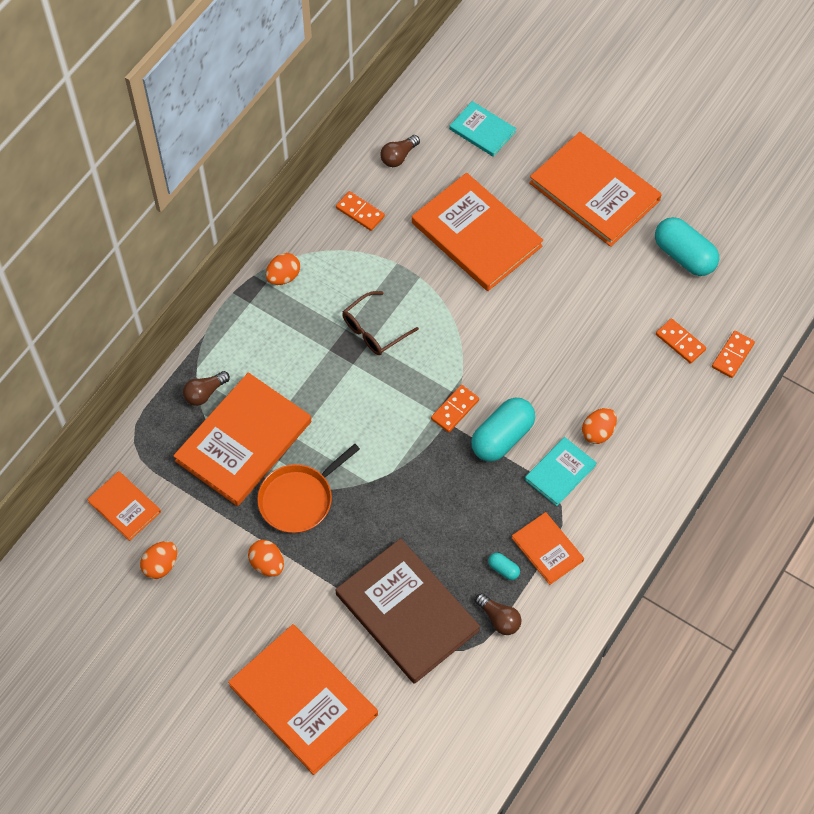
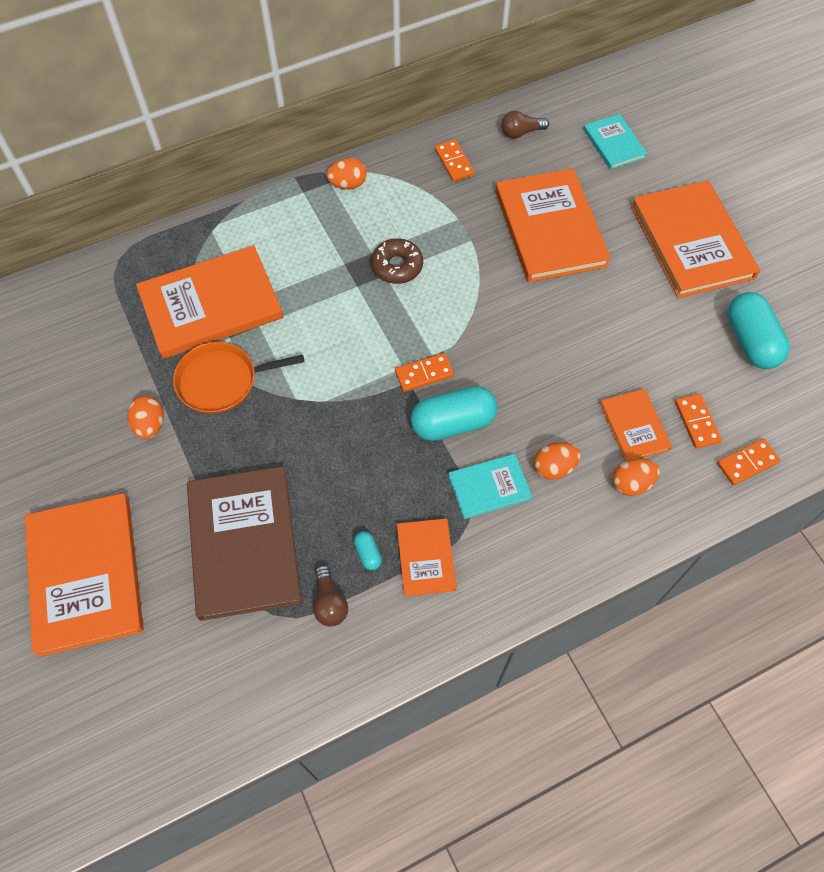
camera: 30 degrees right, 0 degrees up
orange book [87,471,161,541] -> orange book moved to [600,389,672,461]
orange egg [140,541,177,579] -> orange egg moved to [612,458,660,496]
brown light bulb [183,371,230,406] -> none
brown glasses [342,291,419,355] -> brown donut [371,238,423,284]

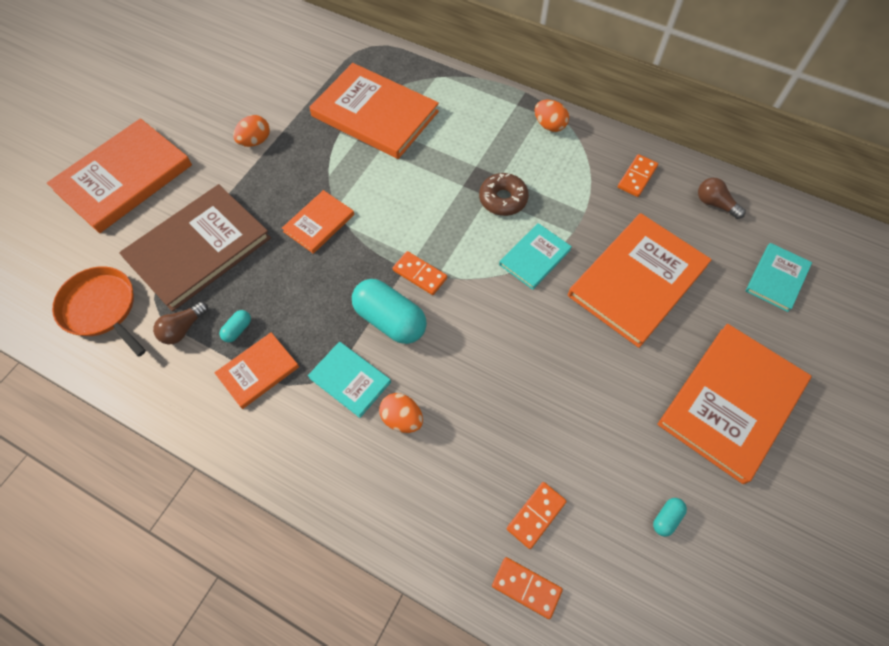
camera: 55 degrees right, 0 degrees up
orange pan [173,342,304,414] -> orange pan moved to [52,266,146,357]
orange book [600,389,672,461] -> orange book moved to [282,190,354,254]
orange egg [612,458,660,496] -> none
turquoise capsule [727,292,790,369] -> turquoise capsule [653,498,687,537], size x0.44
none -> turquoise book [499,223,572,290]

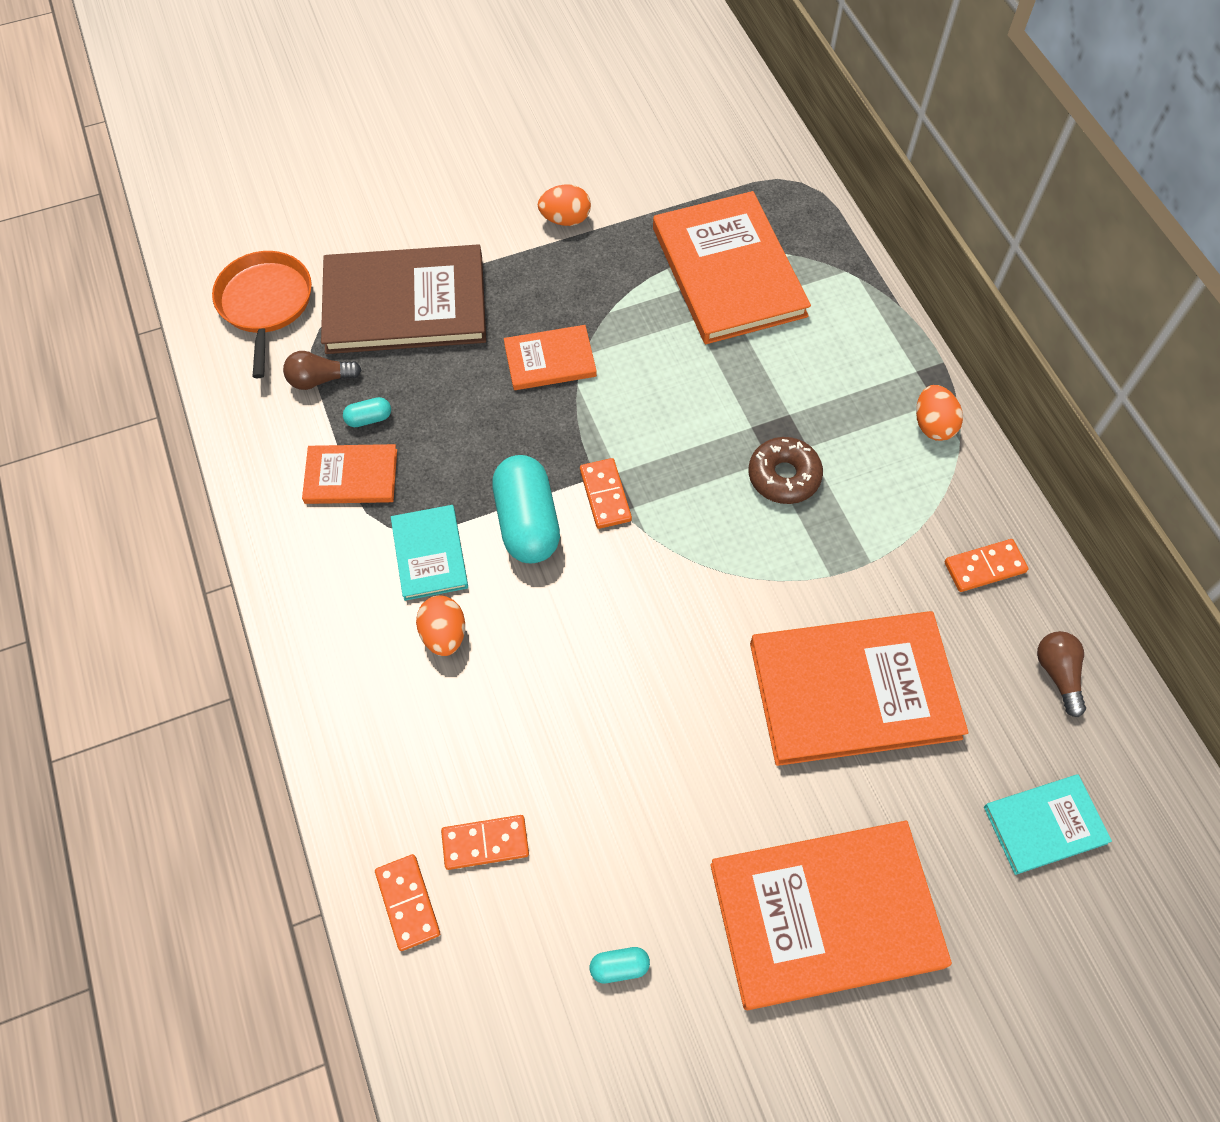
camera: 40 degrees right, 0 degrees up
orange book [47,118,192,233] -> none
turquoise book [499,223,572,290] -> none

